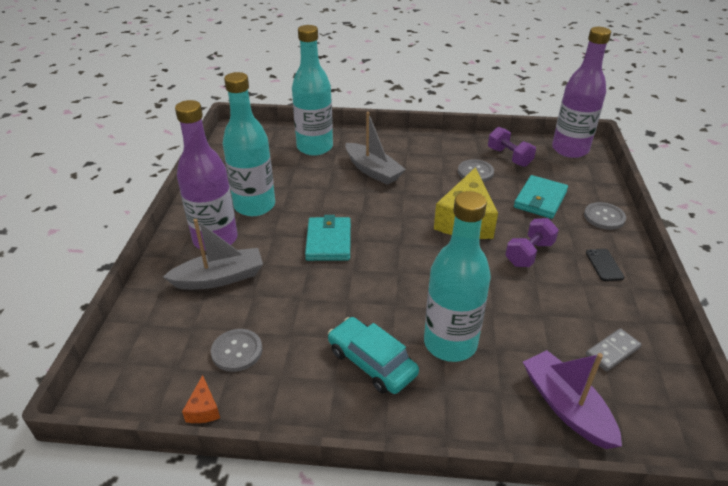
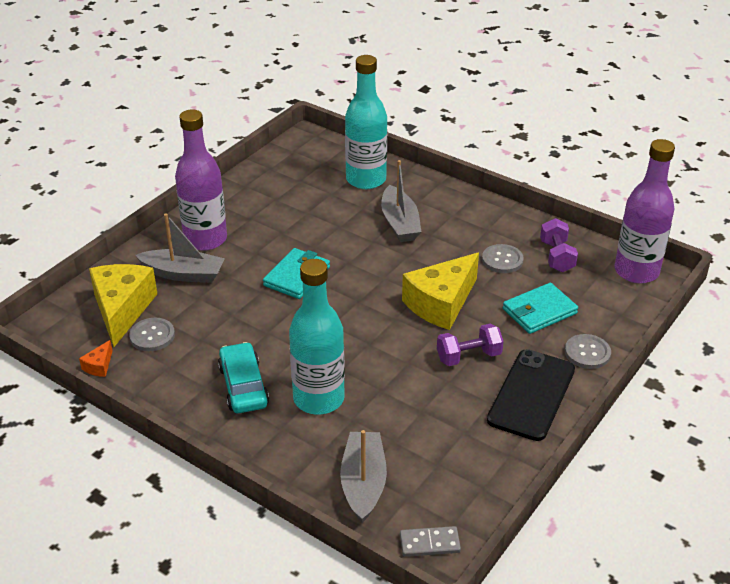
camera: 30 degrees right, 0 degrees up
turquoise bottle [222,72,275,216] -> none
purple boat [523,350,622,449] -> grey boat [340,430,387,523]
black phone [586,249,624,281] -> black phone [487,349,575,441], size x2.32
grey domino [586,328,642,371] -> grey domino moved to [400,526,461,557]
none -> yellow cheese [89,264,157,347]

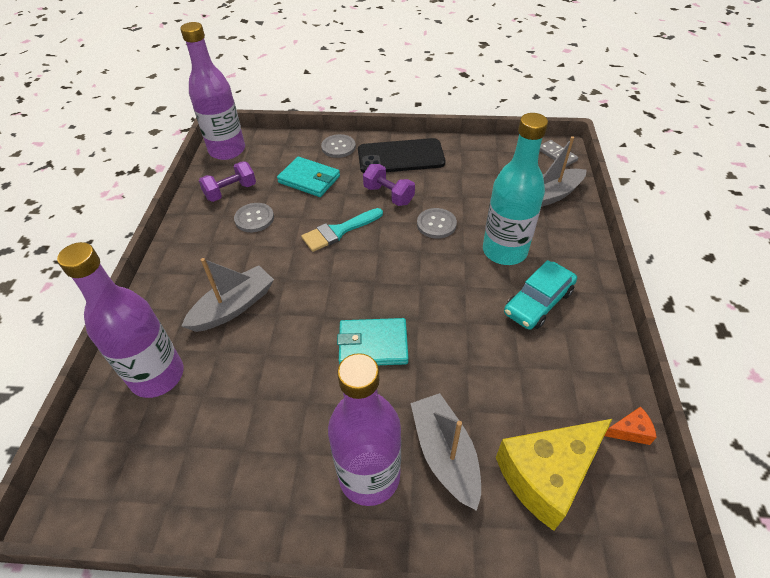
camera: 120 degrees left, 10 degrees up
grey button [129,318,175,351] -> grey button moved to [417,208,457,239]
turquoise bottle [345,55,387,189] -> purple bottle [57,242,183,398]
yellow cheese [402,253,479,330] -> turquoise brush [301,208,383,252]

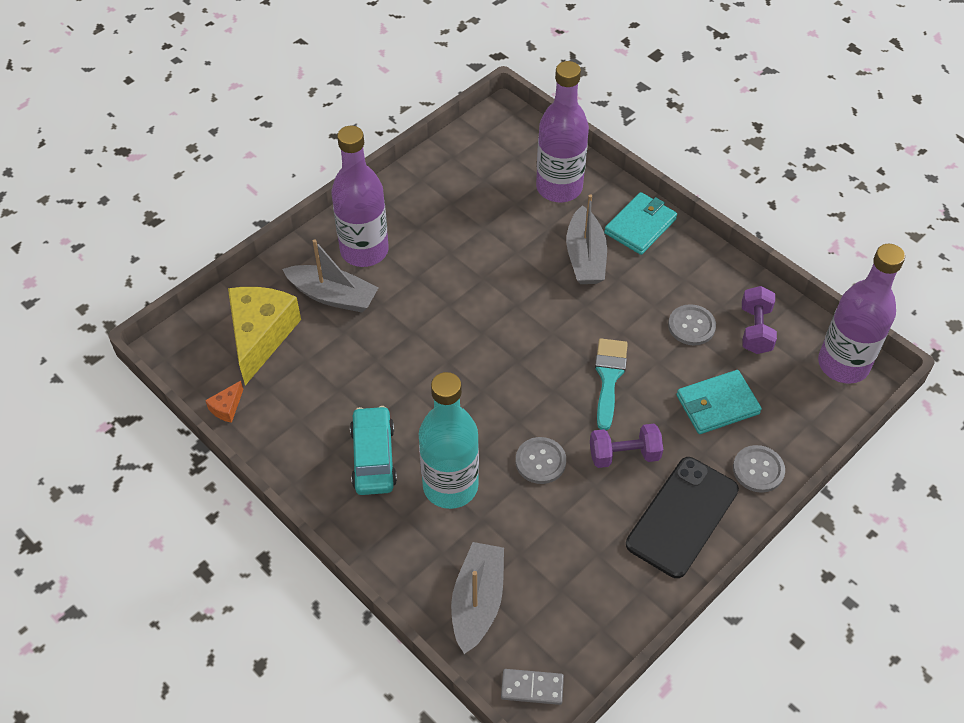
camera: 130 degrees right, 5 degrees up
turquoise wallet [337,318,409,365] -> turquoise wallet moved to [604,192,677,255]

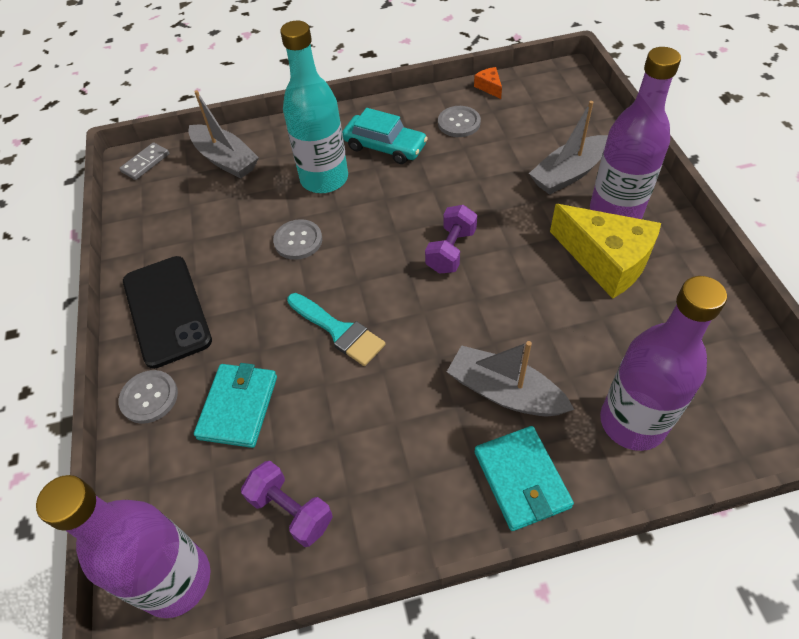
camera: 125 degrees right, 0 degrees up
yellow cheese [228,287,301,385] -> yellow cheese moved to [550,204,661,299]
purple dumbbell [590,424,663,468] -> purple dumbbell moved to [425,205,477,274]
grey button [668,304,716,345] -> grey button moved to [438,106,481,137]

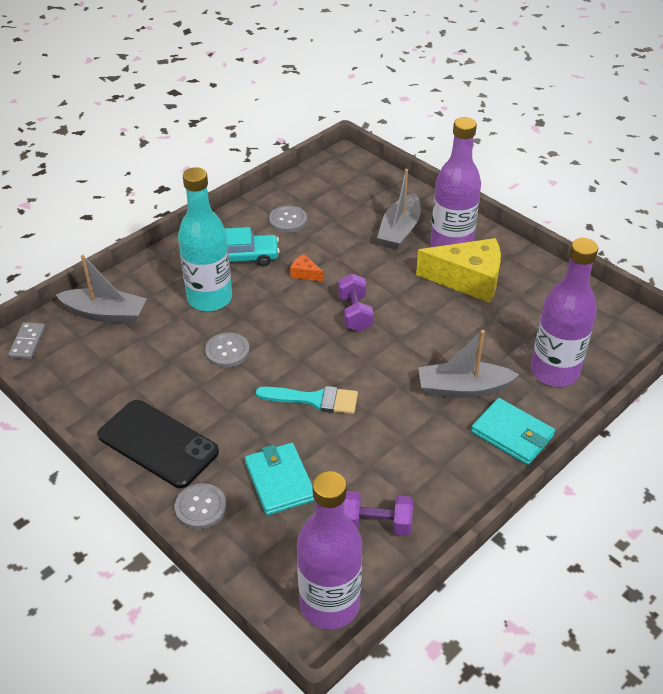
camera: 35 degrees left, 10 degrees down
orange cheese [474,67,502,99] -> orange cheese moved to [290,254,323,282]

